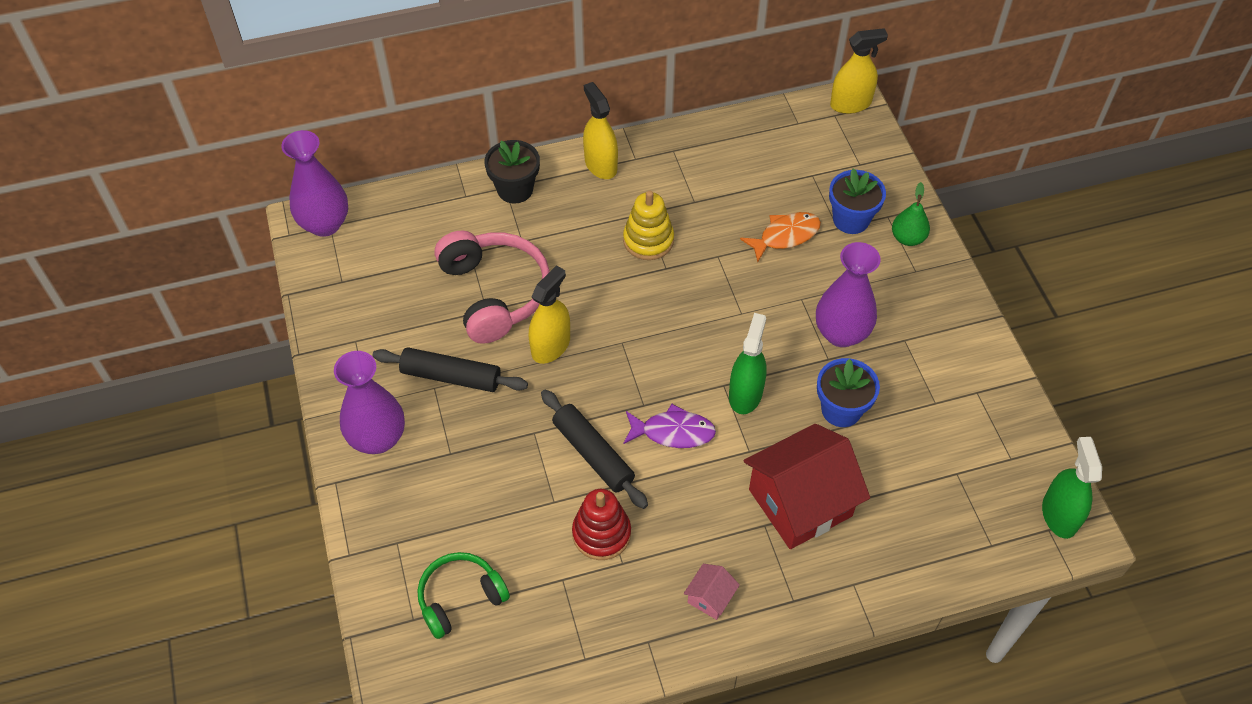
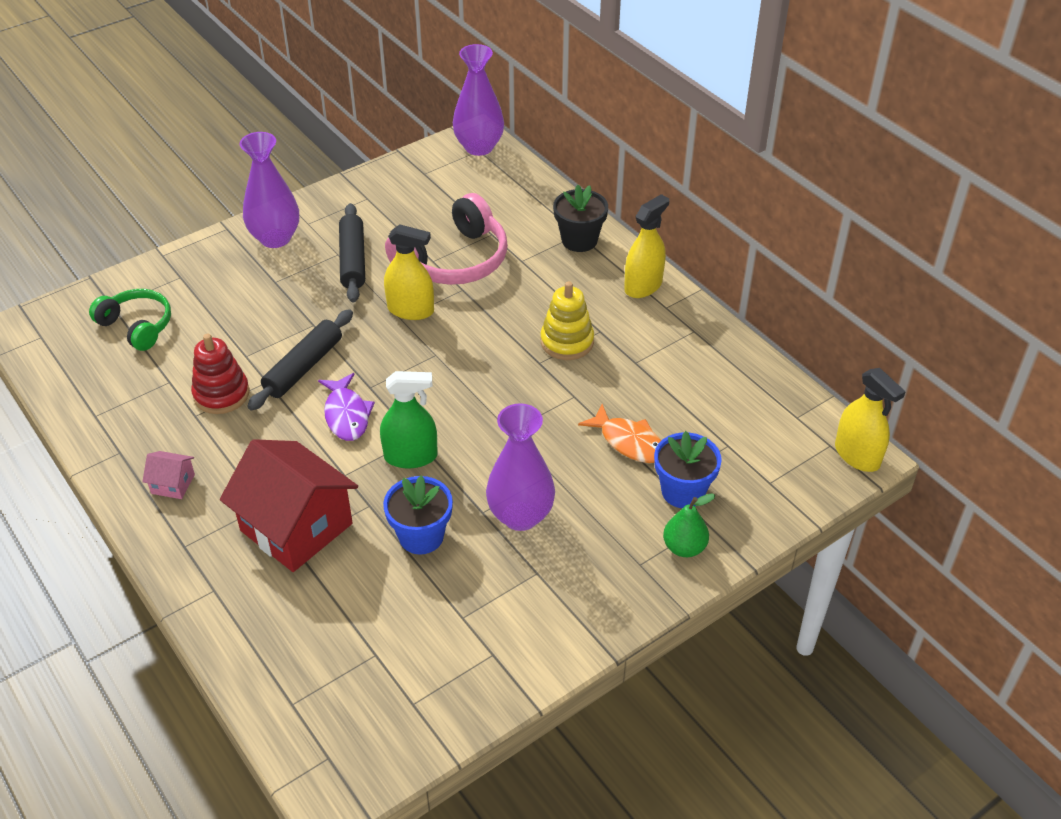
camera: 70 degrees right, 10 degrees down
green spray bottle [1042,437,1102,539] -> none

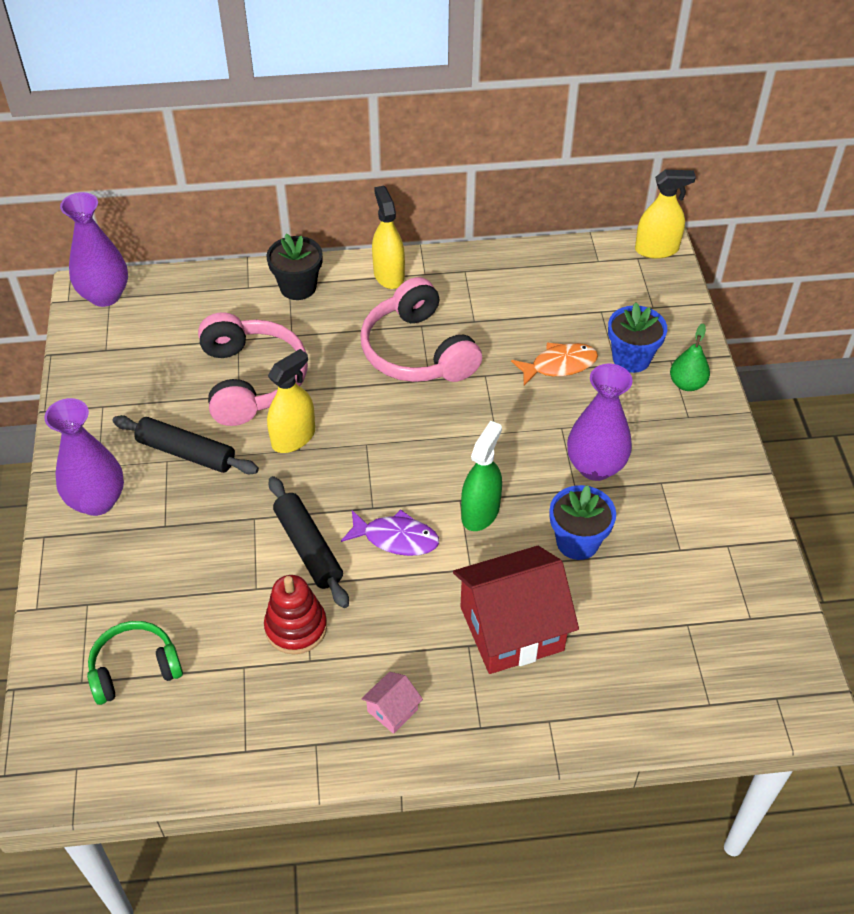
camera: 60 degrees left, 5 degrees up
yellow stacking toy [541,281,594,360] -> pink headphones [360,277,482,382]

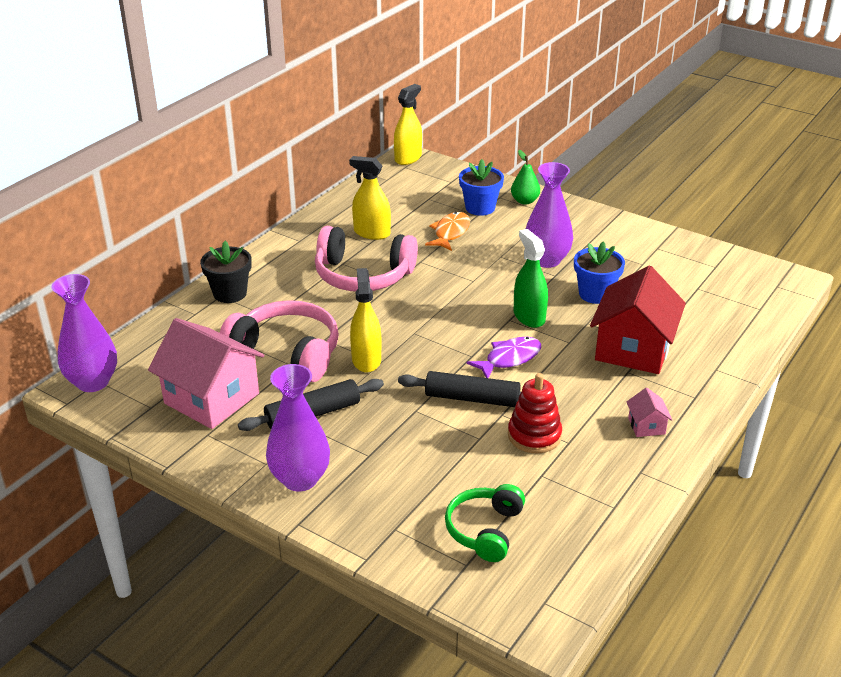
camera: 50 degrees left, 15 degrees down
yellow spray bottle [372,186,405,289] -> yellow spray bottle moved to [349,156,391,240]
none -> pink house [148,318,264,429]

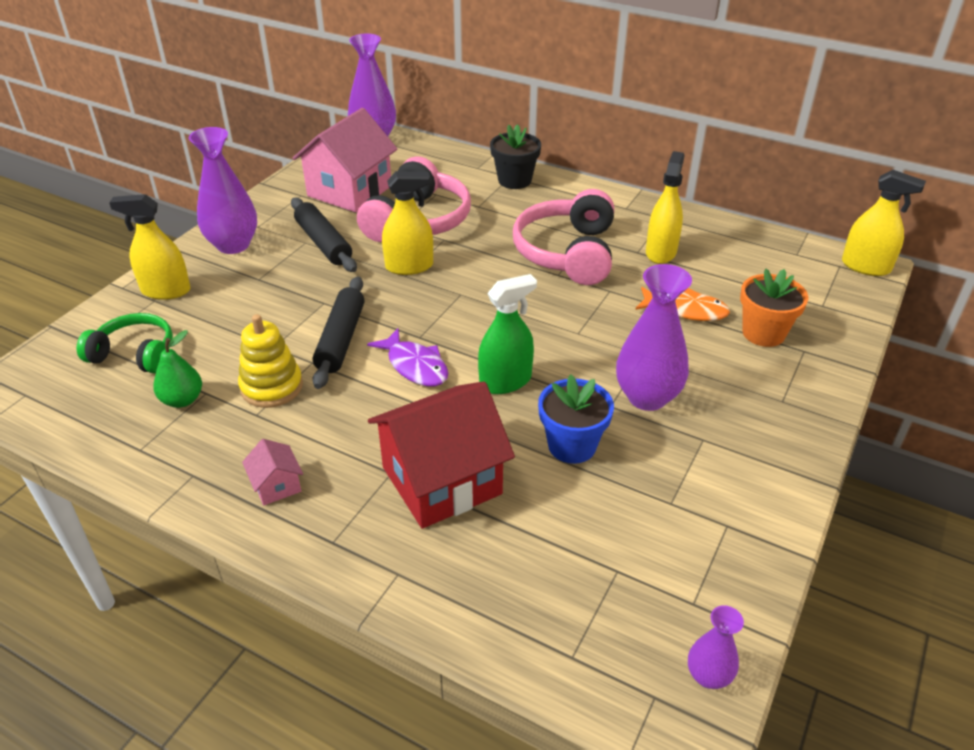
camera: 85 degrees right, 5 degrees up
blue flower pot [459,159,504,216] -> orange flower pot [740,269,808,347]
red stacking toy [508,373,562,453] -> yellow stacking toy [238,314,303,408]
green pear [511,150,540,205] -> green pear moved to [153,330,202,408]
red house [590,266,686,374] -> red house turned 45 degrees counterclockwise [368,381,515,529]
pink house [627,388,672,437] -> pink house turned 75 degrees clockwise [242,439,303,505]
none -> yellow spray bottle [109,194,191,300]
none -> purple vase [688,605,744,689]

